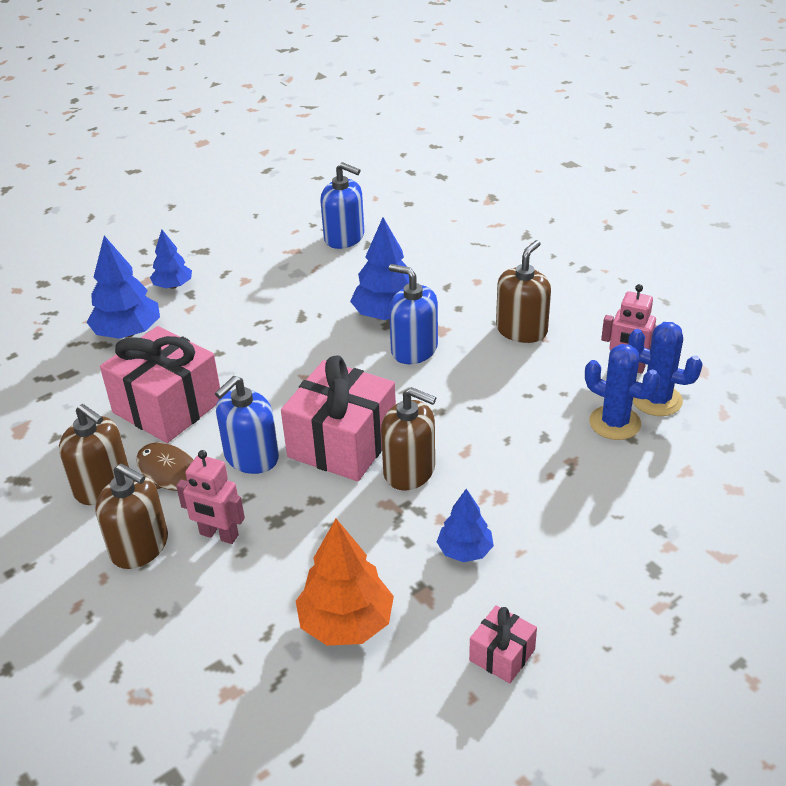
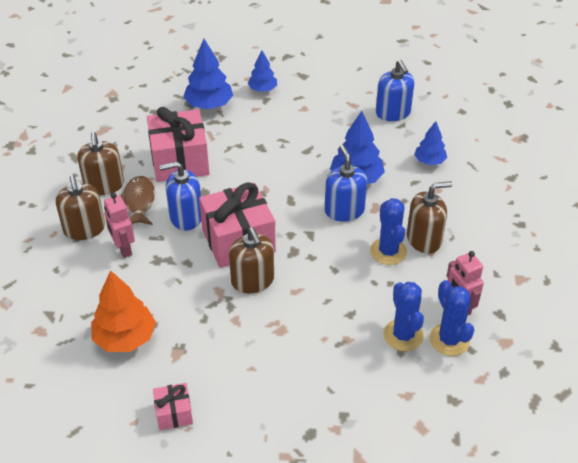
camera: 40 degrees right, 5 degrees up
blue tree [437,489,494,562] -> blue tree moved to [414,121,447,165]
none -> blue cactus [370,198,407,265]

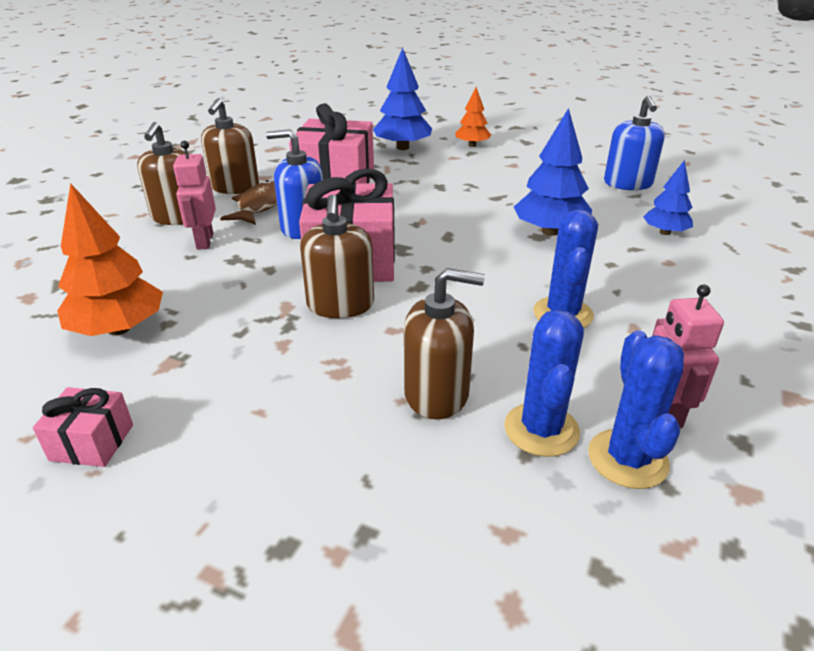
camera: 20 degrees right, 10 degrees down
blue tree [248,50,277,92] -> orange tree [455,87,491,147]
blue soap dispenser [325,145,367,221] -> none
brown soap dispenser [407,181,452,254] -> brown soap dispenser moved to [404,268,485,419]

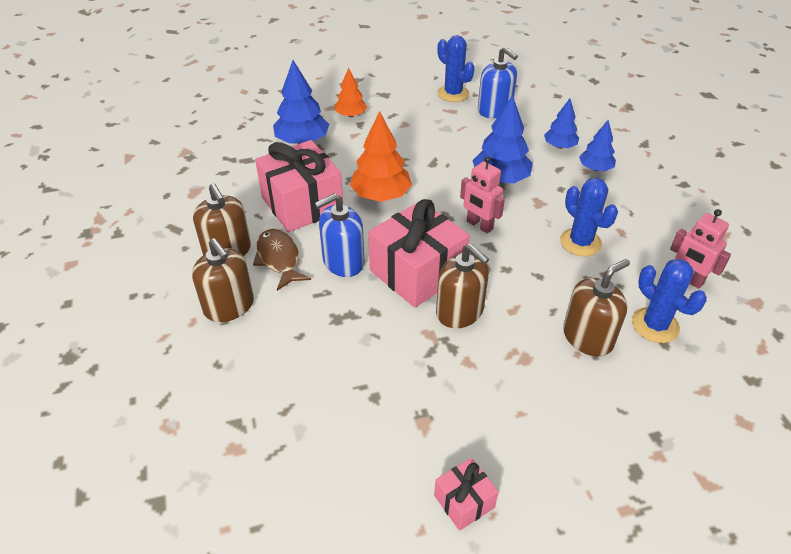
camera: 40 degrees left, 10 degrees up
orange tree [57,183,163,336] -> orange tree moved to [350,111,412,202]
pink robot [173,141,216,250] -> pink robot moved to [460,156,505,234]
blue cactus [588,330,684,489] -> blue cactus moved to [437,35,475,102]
none -> blue tree [579,120,616,171]

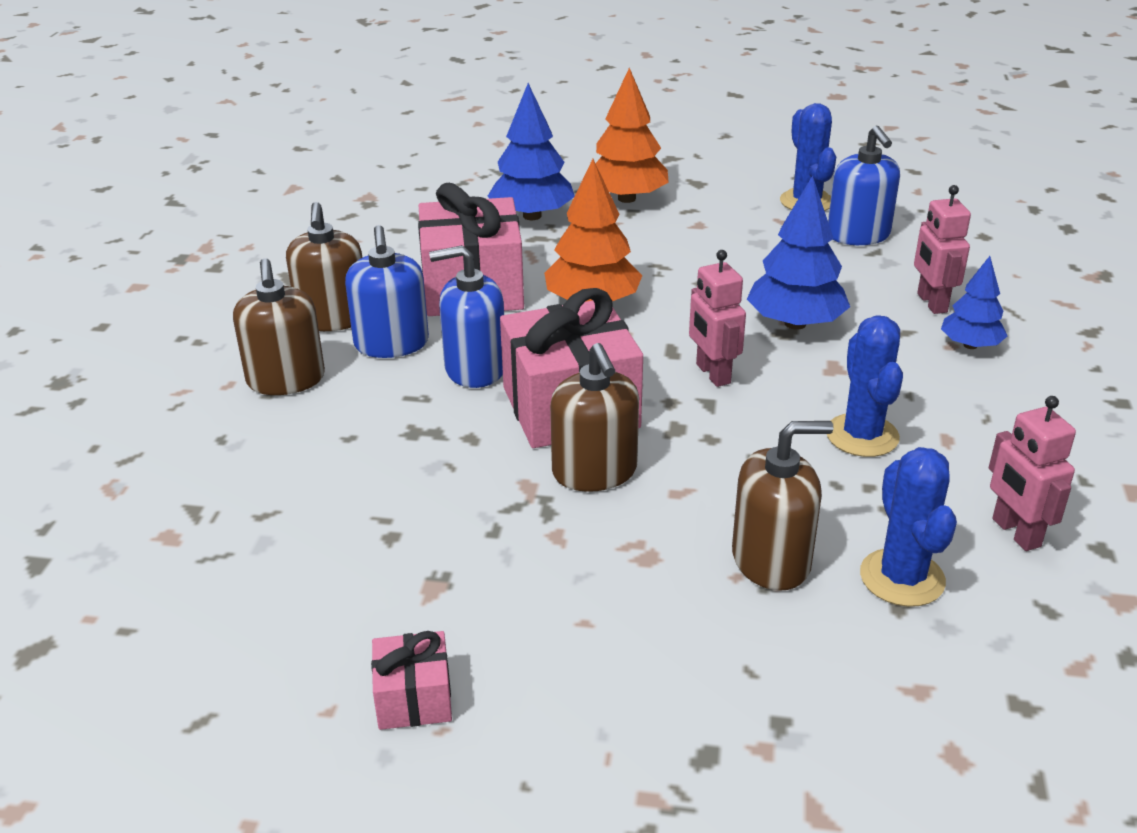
camera: 25 degrees right, 10 degrees down
brown fish [253,229,311,291] -> blue soap dispenser [345,225,429,358]
orange tree [335,68,367,117] -> orange tree [584,68,669,203], size x1.62
blue tree [544,99,579,149] -> pink robot [914,185,971,314]

